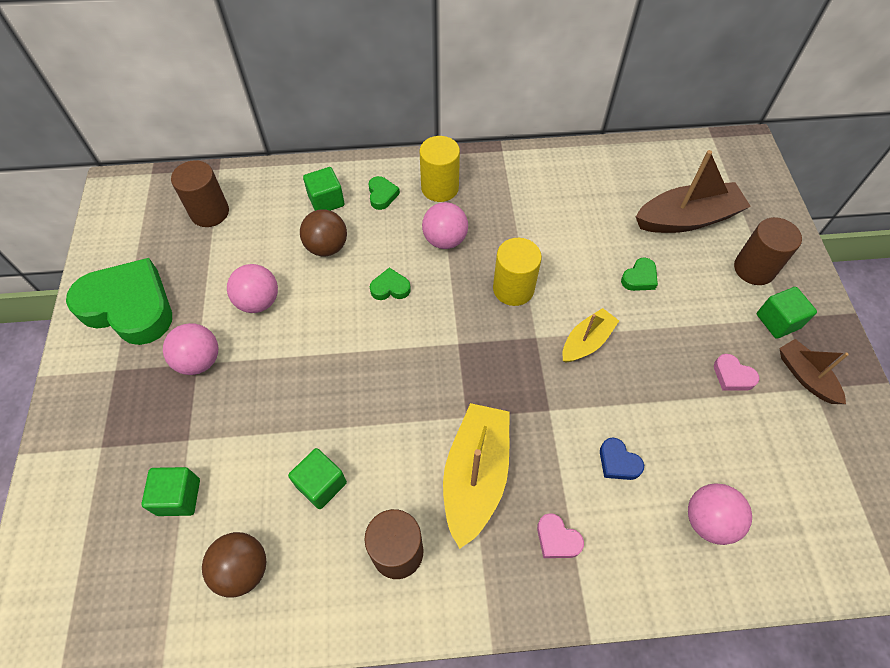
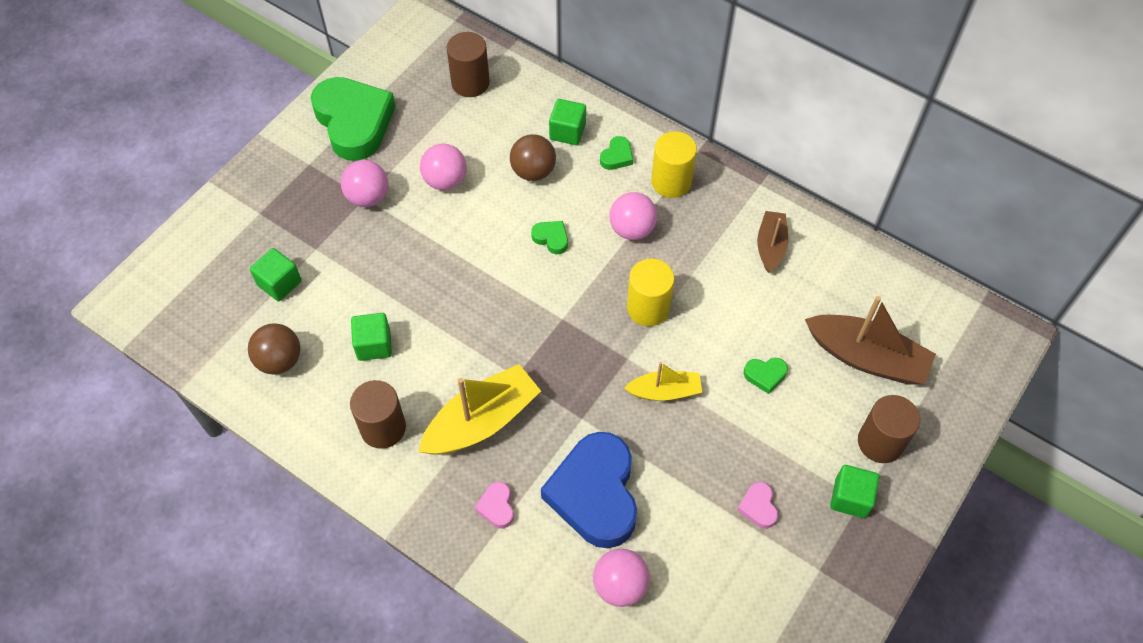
camera: 40 degrees right, 0 degrees up
blue heart [600,437,644,480] -> blue heart [541,432,637,548], size x2.48
brown boat [779,339,849,404] -> brown boat moved to [757,211,788,273]

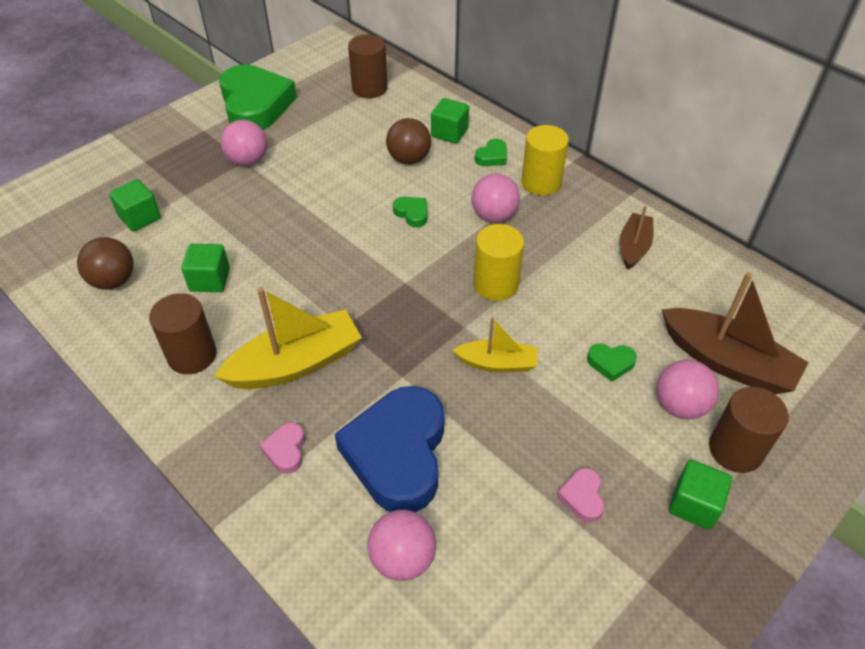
camera: 10 degrees right, 10 degrees down
pink ball [420,143,467,190] -> pink ball moved to [656,360,719,419]

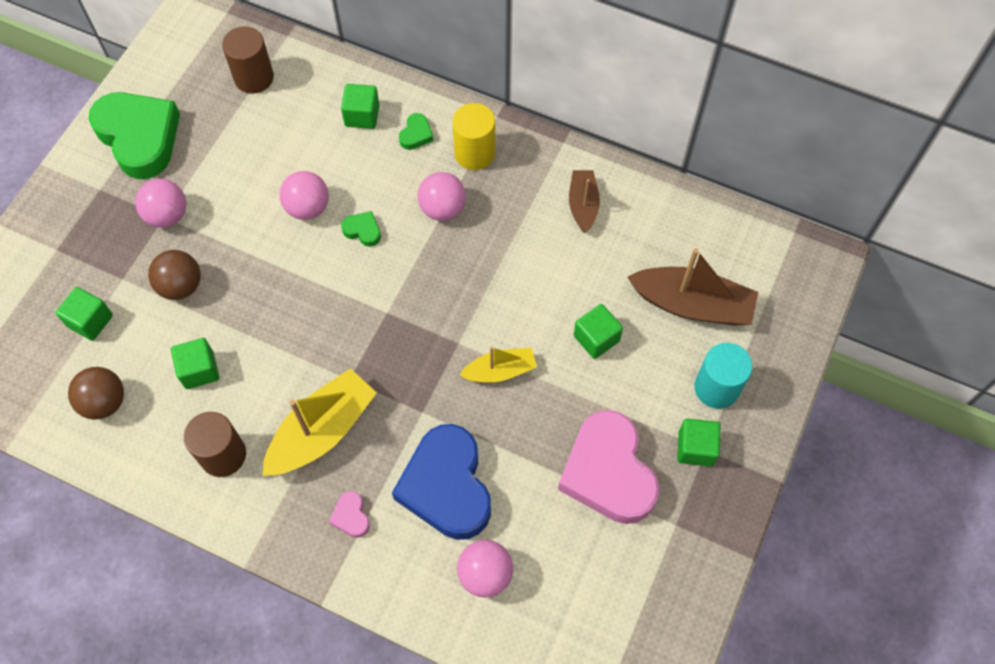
camera: 20 degrees left, 15 degrees up
brown ball [386,118,431,164] -> brown ball moved to [148,250,201,300]
yellow cylinder [474,224,524,301] -> none
pink heart [557,468,604,523] -> pink heart [558,410,659,524], size x2.48
green heart [587,343,637,382] -> green cube [574,304,623,359]
pink ball [656,360,719,419] -> pink ball moved to [279,171,329,220]
brown cylinder [709,387,789,473] -> turquoise cylinder [694,343,753,409]

